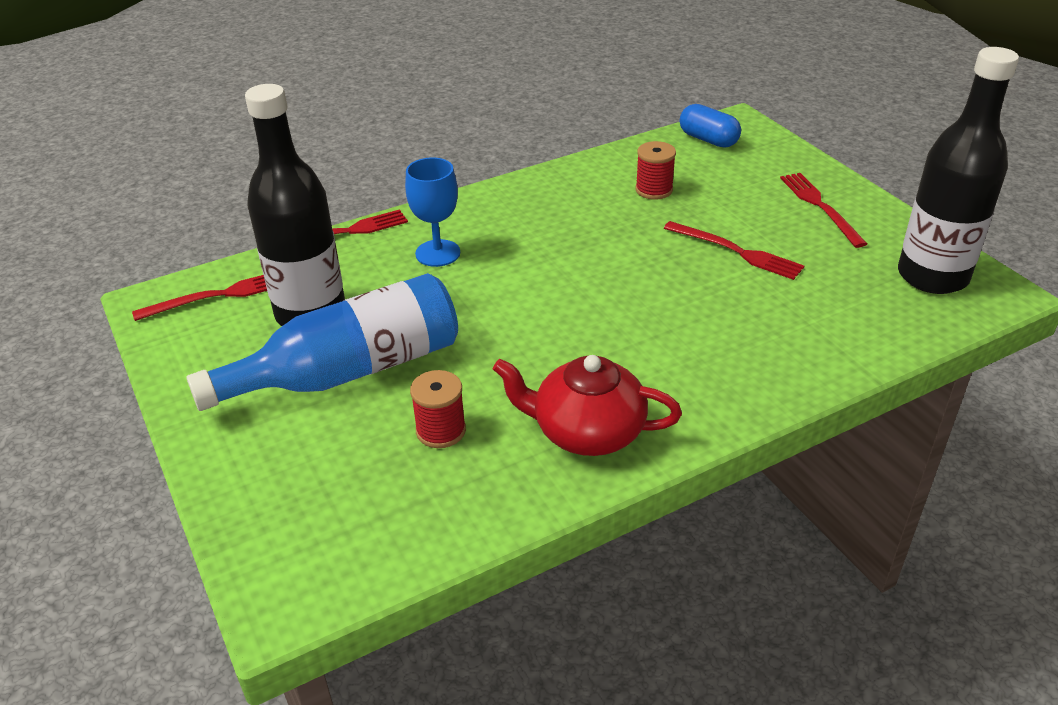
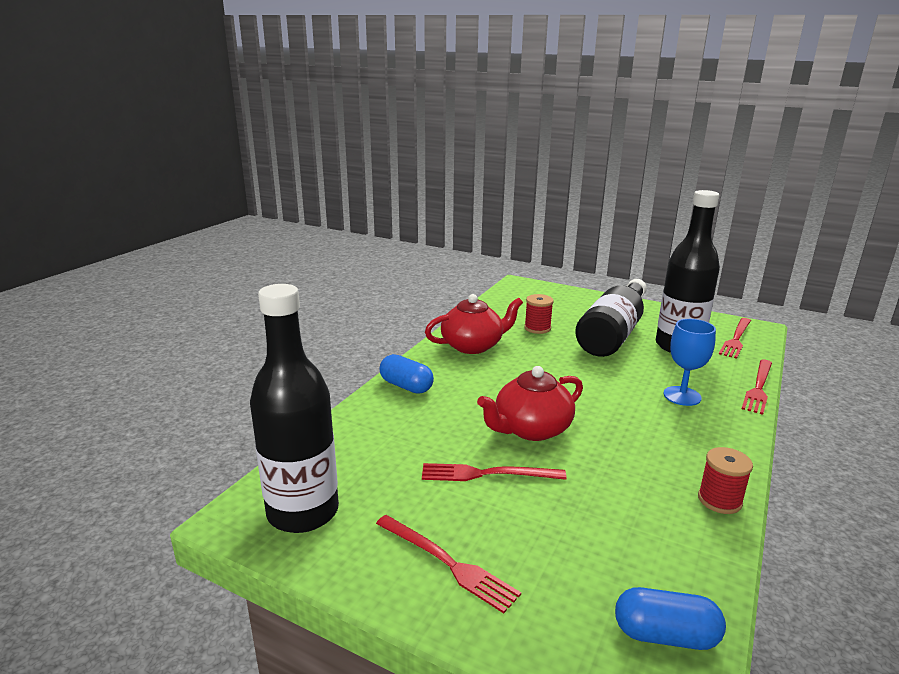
camera: 145 degrees right, 15 degrees down
blue bottle [186,273,458,411] -> black bottle [575,279,647,357]
red spool [635,141,676,200] -> red spool moved to [698,447,753,514]
none -> blue capsule [380,354,434,394]
none -> red teapot [477,366,583,441]

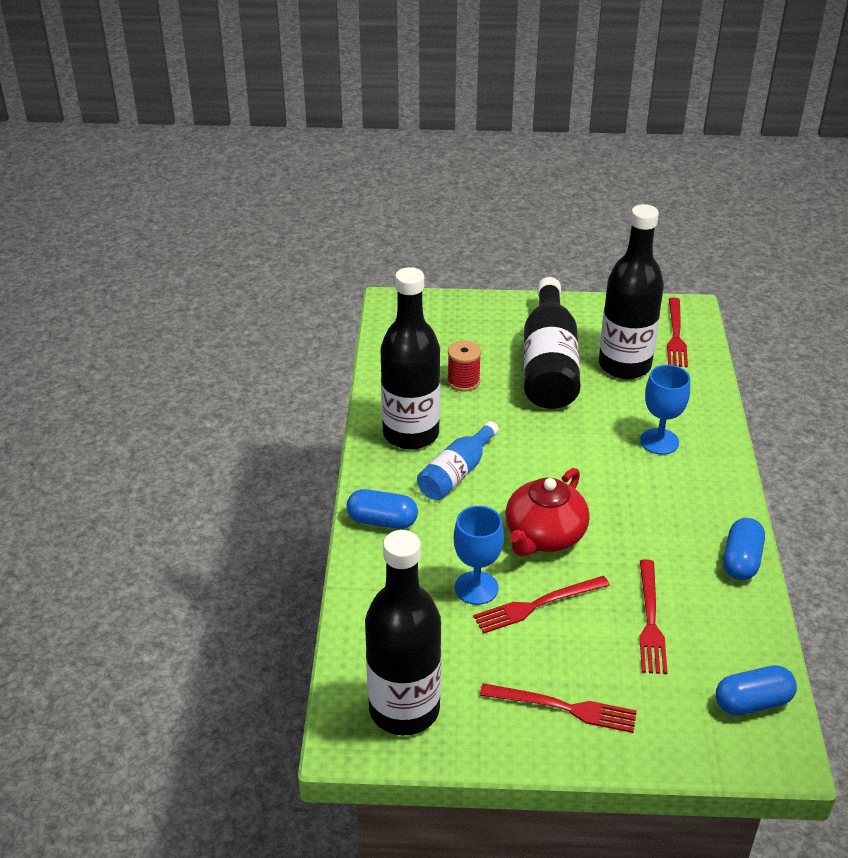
camera: 25 degrees left, 15 degrees up
red teapot [425,294,523,354] -> black bottle [381,267,440,450]
red spool [698,447,753,514] -> blue capsule [723,518,765,580]
red fork [741,359,772,415] -> red fork moved to [639,559,668,674]
none -> blue bottle [417,421,499,500]
none -> blue goblet [454,506,504,605]

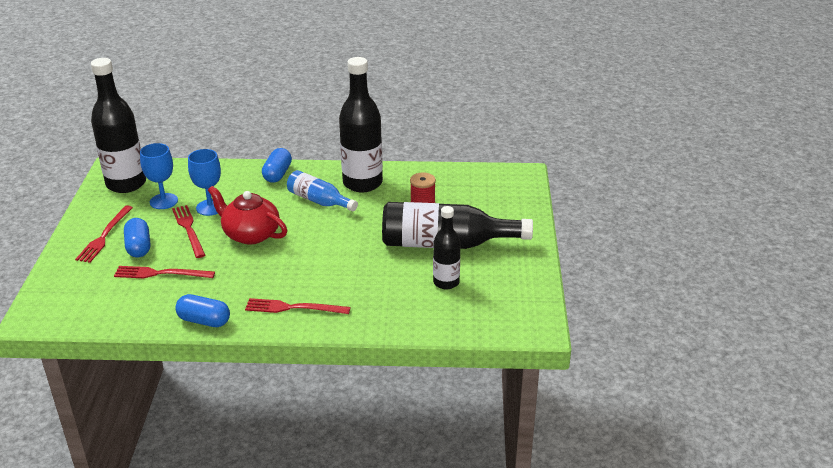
camera: 90 degrees right, 5 degrees down
black bottle [599,204,664,379] -> black bottle [433,206,461,289], size x0.57
blue goblet [640,365,690,455] -> blue goblet moved to [140,143,178,209]
red fork [667,298,688,368] -> red fork moved to [245,298,350,314]
blue capsule [716,665,797,716] -> blue capsule moved to [124,218,150,258]

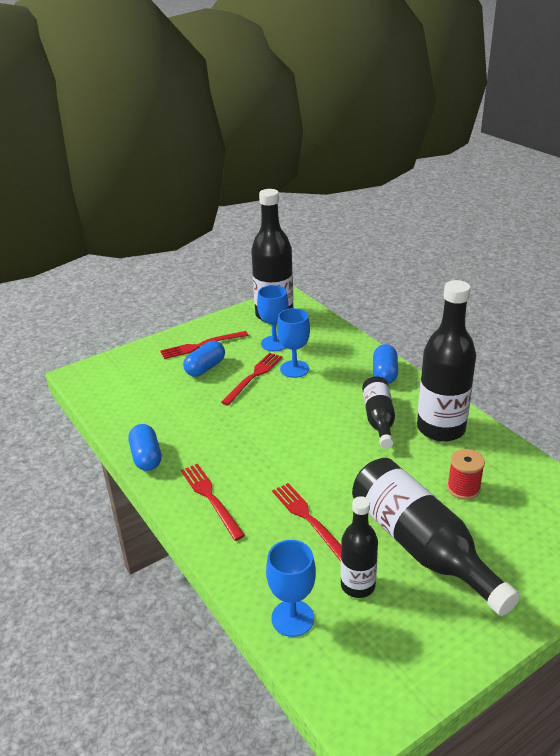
camera: 55 degrees right, 0 degrees up
red fork [114,266,215,278] -> red fork moved to [272,483,341,561]
red teapot [208,186,287,244] -> none
blue capsule [262,148,292,183] -> blue capsule turned 60 degrees counterclockwise [373,344,398,384]
blue bottle [287,170,358,211] -> black bottle [362,376,395,449]
none -> blue goblet [266,540,316,637]

